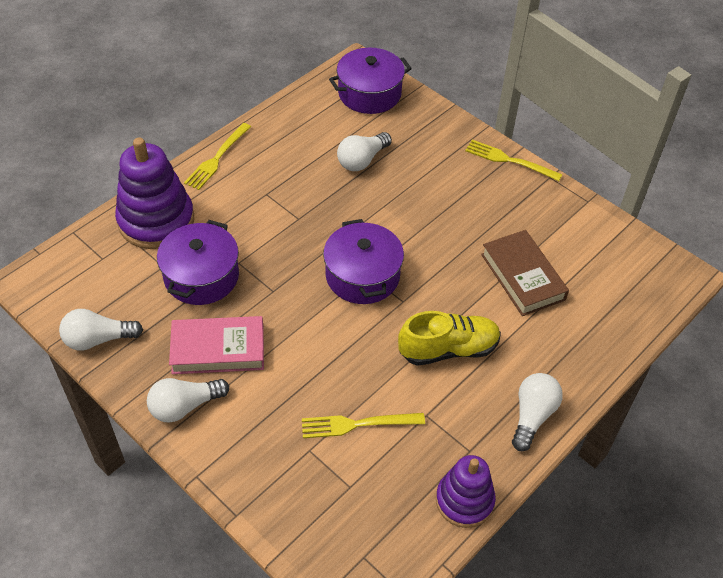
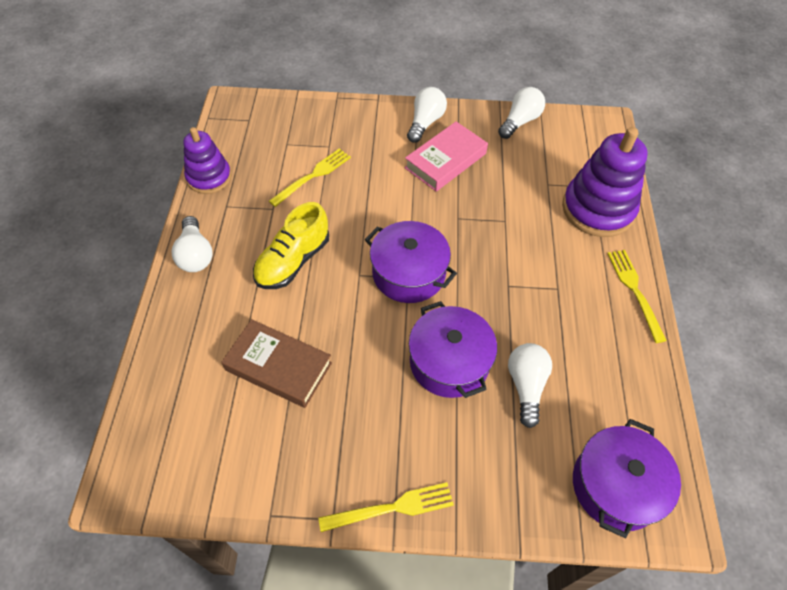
camera: 140 degrees right, 5 degrees up
purple pot [157,220,239,305] -> purple pot moved to [409,301,497,398]

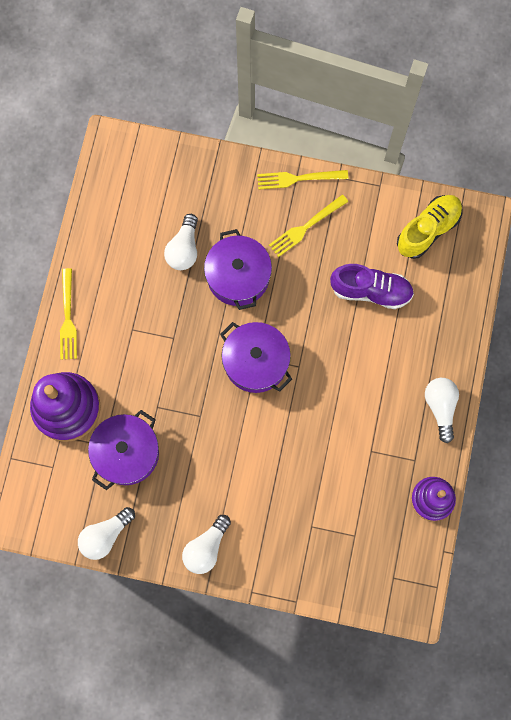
camera: 170 degrees left, 20 degrees up
brown book [222,319,332,408] -> purple shoe [330,264,414,309]
yellow shoe [253,202,329,289] -> yellow shoe moved to [397,195,462,259]
yellow fork [269,148,351,207] -> yellow fork moved to [269,194,348,257]
pink book [405,121,488,192] -> none
purple pot [573,419,681,538] -> purple pot moved to [88,410,159,490]

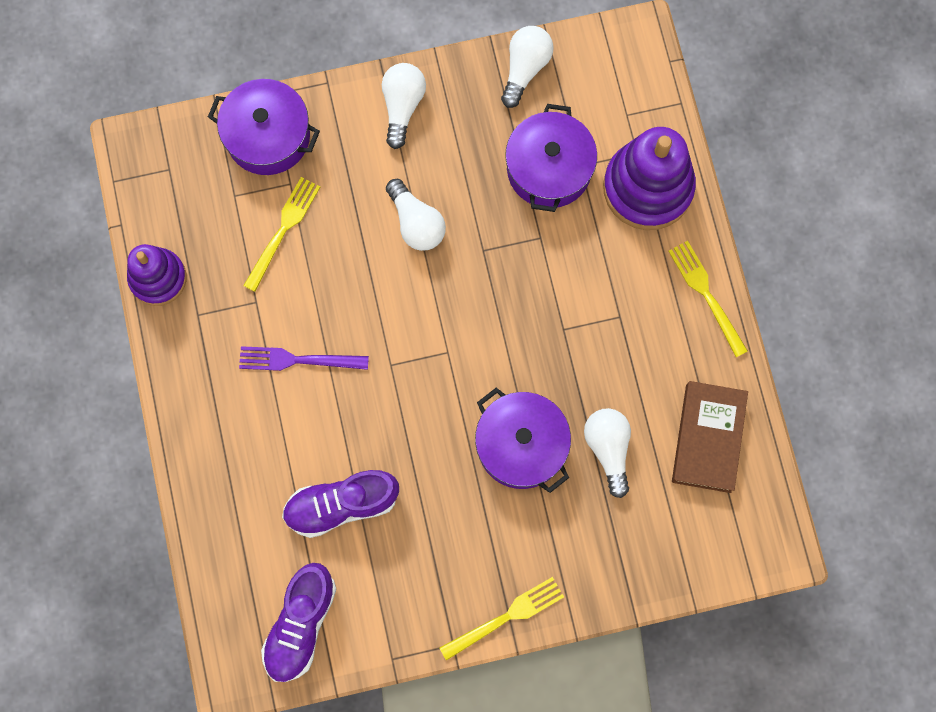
camera: 155 degrees right, 0 degrees up
purple pot [220,322,292,393] -> purple pot moved to [208,79,320,175]
yellow fork [269,194,348,257] -> yellow fork moved to [243,177,320,292]
yellow shoe [397,195,462,259] -> purple shoe [261,563,336,682]
white light bulb [425,378,459,443] -> white light bulb moved to [386,179,446,251]
none -> purple fork [239,346,369,371]
none -> brown book [672,381,748,493]

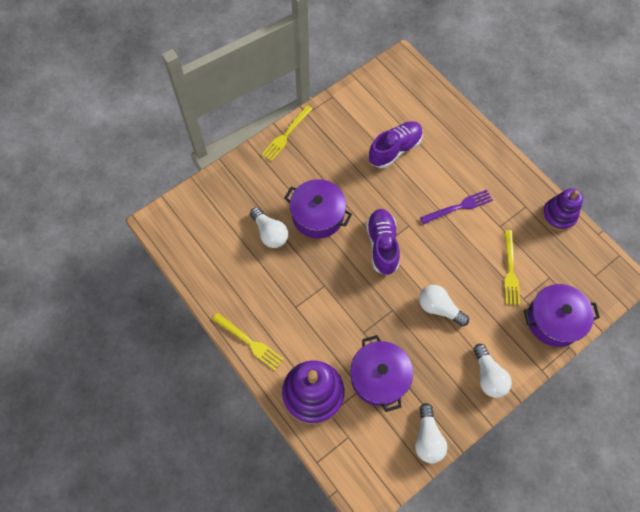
camera: 155 degrees right, 10 degrees down
purple shoe [261,563,336,682] -> purple shoe moved to [366,209,400,275]
brown book [672,381,748,493] -> none

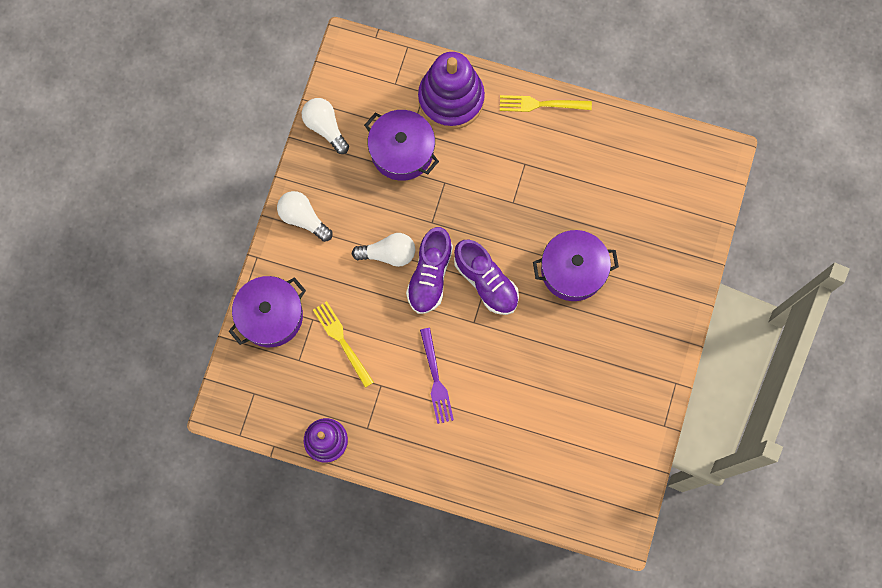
camera: 145 degrees right, 10 degrees up
white light bulb [250,207,288,248] -> none
yellow fork [261,105,312,161] -> none
purple shoe [368,121,423,168] -> purple shoe moved to [406,227,453,314]
purple fork [420,190,493,224] -> purple fork turned 45 degrees counterclockwise [420,328,454,424]

